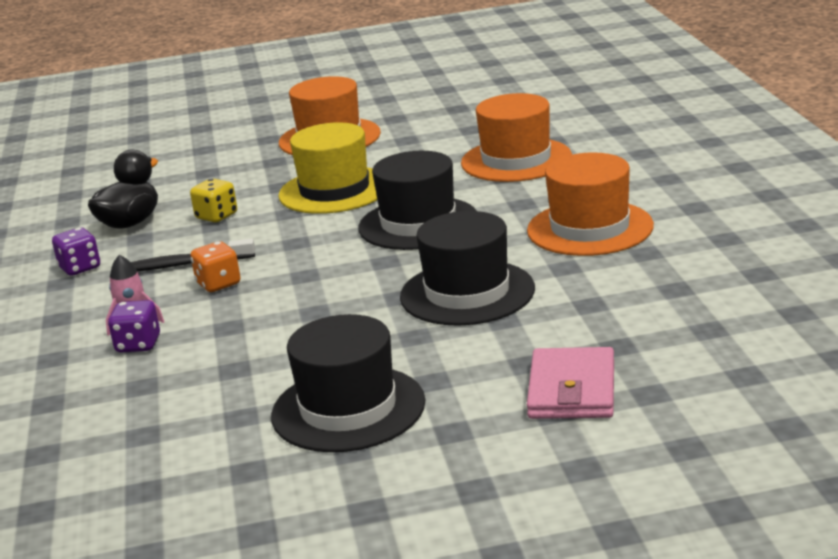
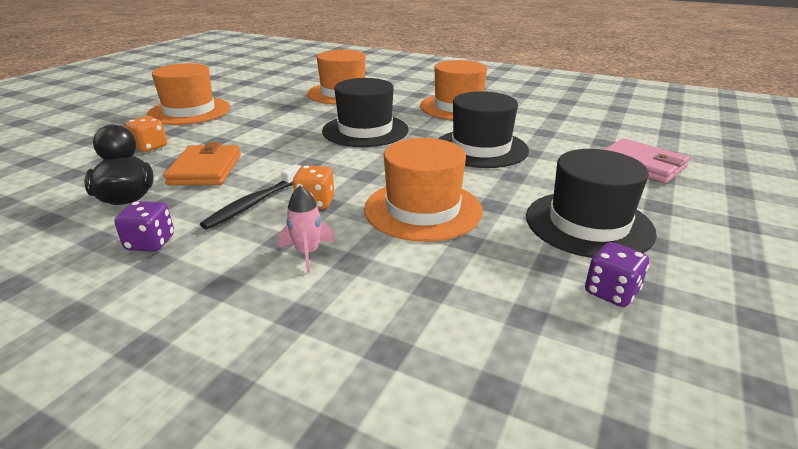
camera: 55 degrees left, 5 degrees up
purple dice [108,300,160,352] -> purple dice moved to [585,242,649,307]
yellow dice [190,178,237,222] -> orange wallet [163,142,241,185]
yellow hat [278,122,377,214] -> none
none -> orange dice [125,116,167,152]
none -> orange hat [364,138,483,242]

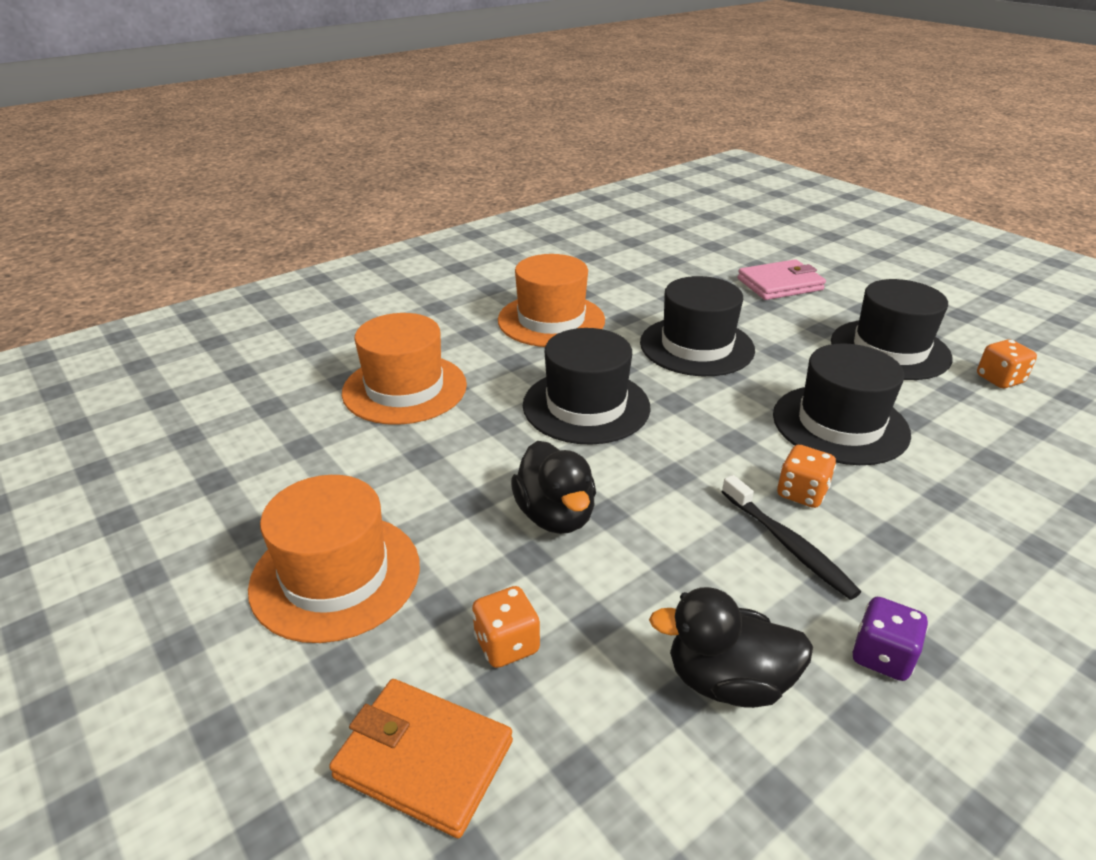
camera: 65 degrees left, 5 degrees up
orange wallet [163,142,241,185] -> orange wallet moved to [329,679,513,838]
pink rocket [279,186,336,273] -> none
orange hat [364,138,483,242] -> black hat [773,343,911,465]
purple dice [585,242,649,307] -> orange dice [977,339,1037,388]
none -> black duck [511,441,596,534]

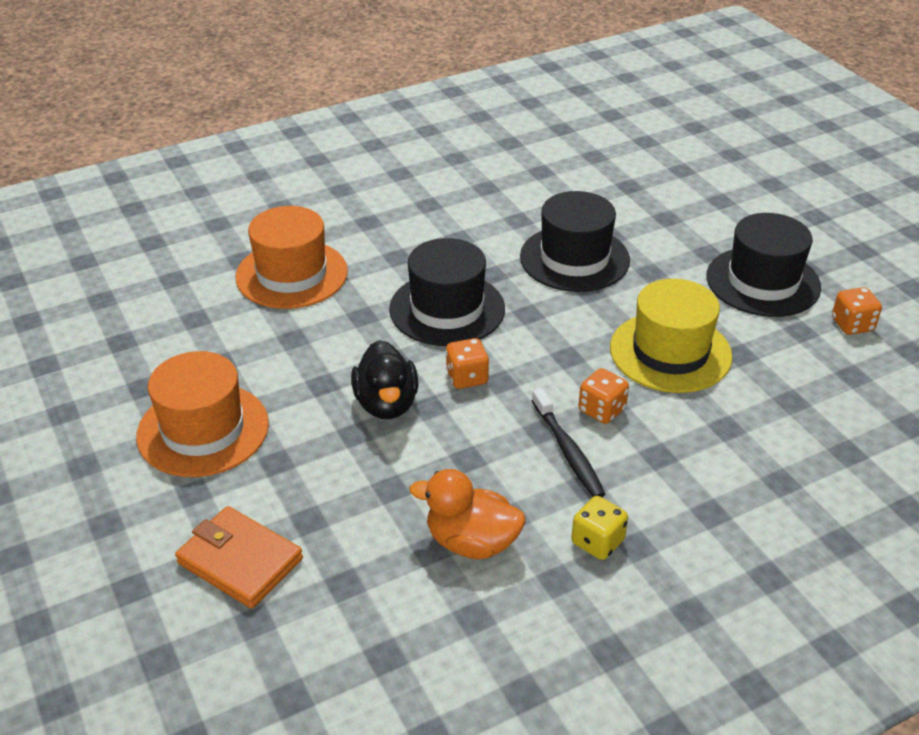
camera: 10 degrees right, 5 degrees up
orange dice [472,586,540,668] -> orange dice moved to [445,338,489,389]
orange hat [498,254,605,347] -> none
black duck [649,587,813,708] -> orange duck [409,469,526,559]
pink wallet [738,259,826,300] -> none
black hat [773,343,911,465] -> yellow hat [610,279,732,393]
purple dice [852,597,928,681] -> yellow dice [571,496,628,560]

